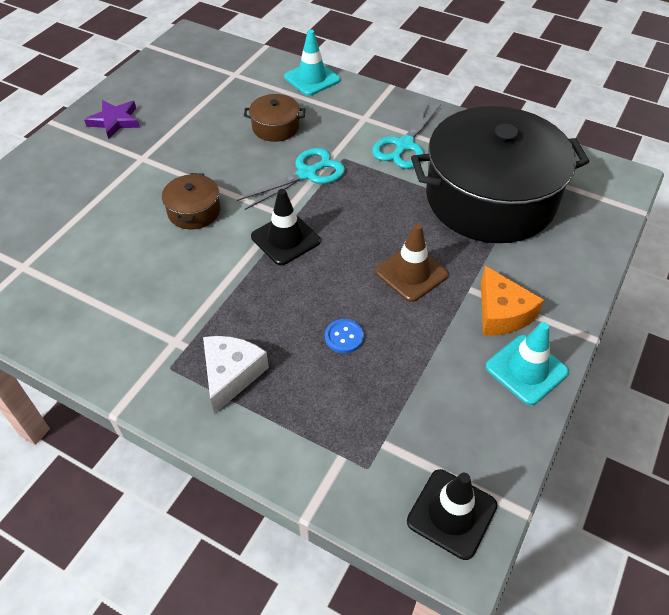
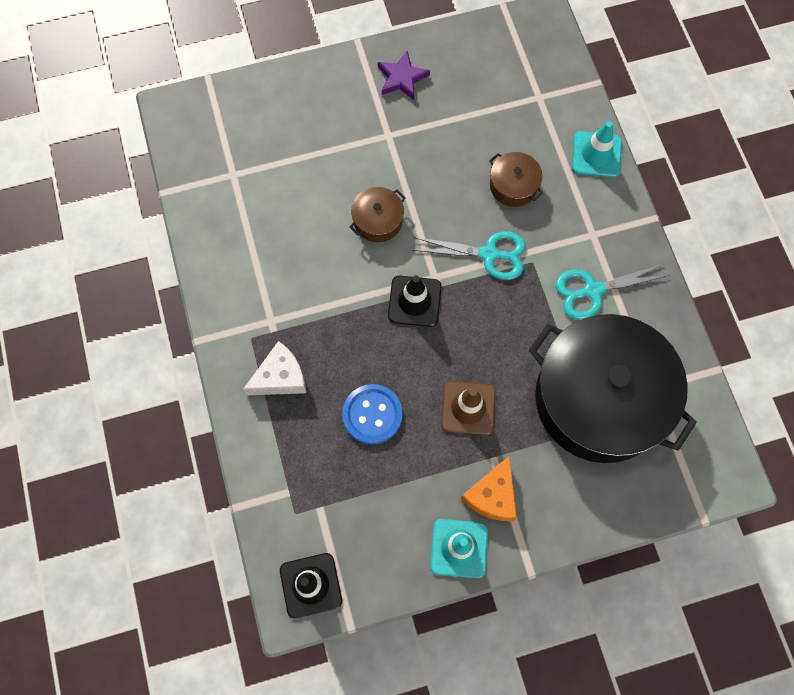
camera: 45 degrees right, 20 degrees up
blue button [325,319,364,353] -> blue button [342,384,403,445], size x1.79

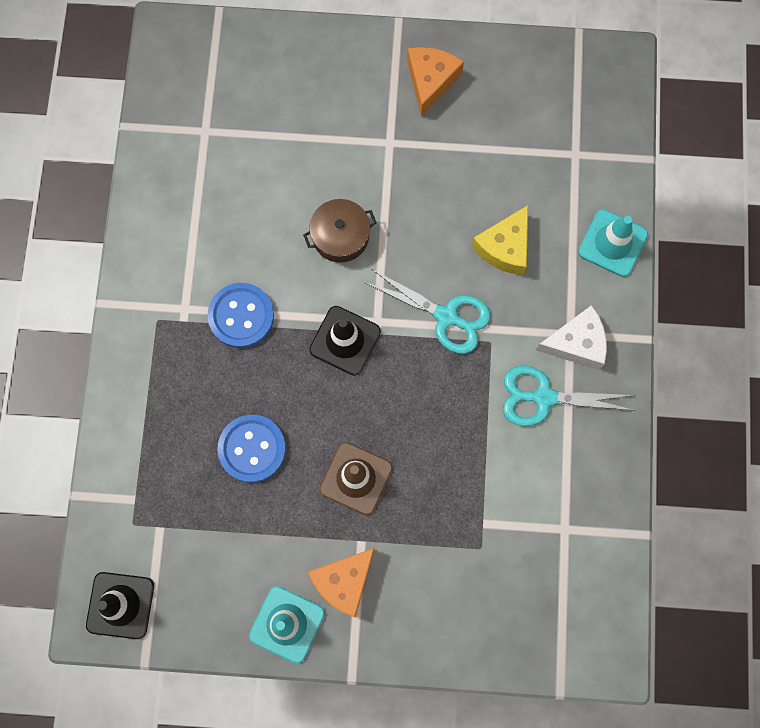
camera: 20 degrees right, 5 degrees up
white cheese [243,341,306,395] -> white cheese moved to [536,305,607,370]
purple star [378,50,430,100] -> orange cheese [407,47,464,116]
brown pot [489,152,543,207] -> yellow cheese [471,205,528,275]
black pot [529,314,697,463] -> none
none -> blue button [207,283,274,348]

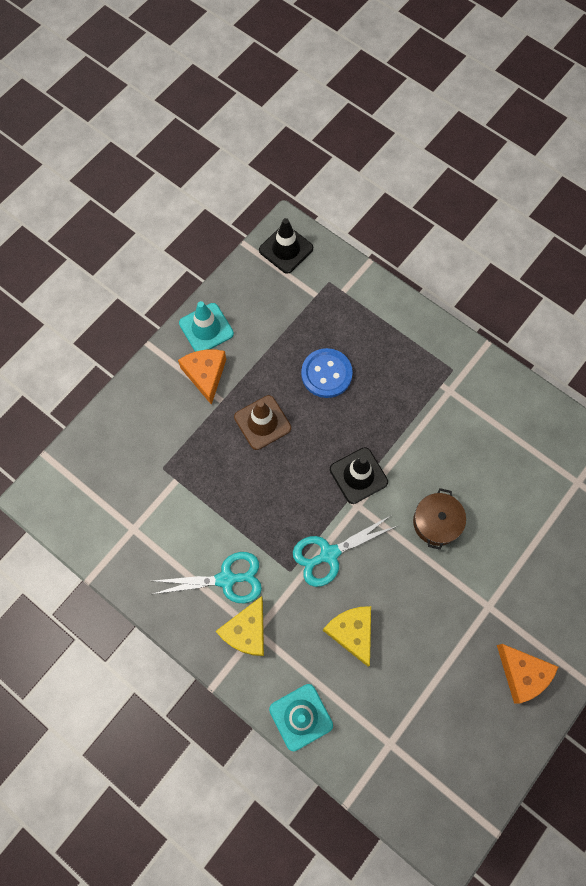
camera: 125 degrees right, 5 degrees down
blue button [207,283,274,348] -> none
turquoise scissors [503,366,636,427] -> turquoise scissors turned 45 degrees clockwise [153,552,262,603]
white cheese [536,305,607,370] -> yellow cheese [216,596,264,656]

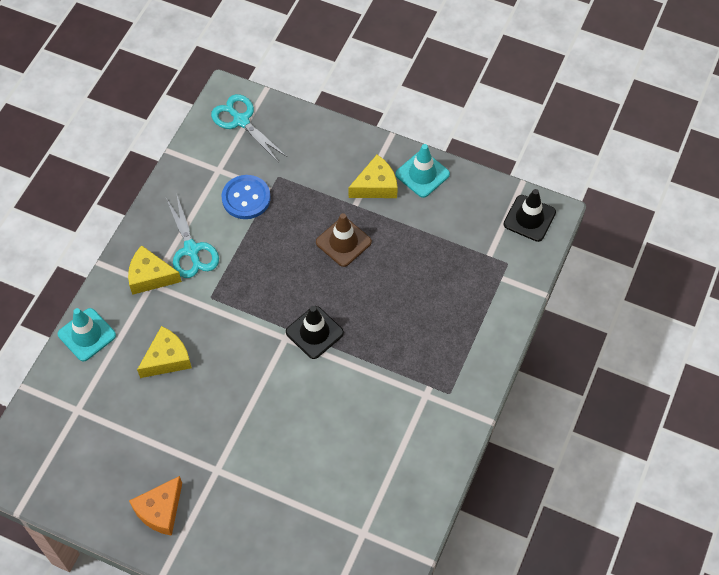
camera: 75 degrees right, 10 degrees down
orange cheese [178,349,226,405] -> yellow cheese [349,155,398,198]
turquoise scissors [293,516,397,587] -> turquoise scissors moved to [211,94,287,163]
blue button [301,348,353,398] -> blue button moved to [222,175,271,219]
brown pot [413,488,466,550] -> none

